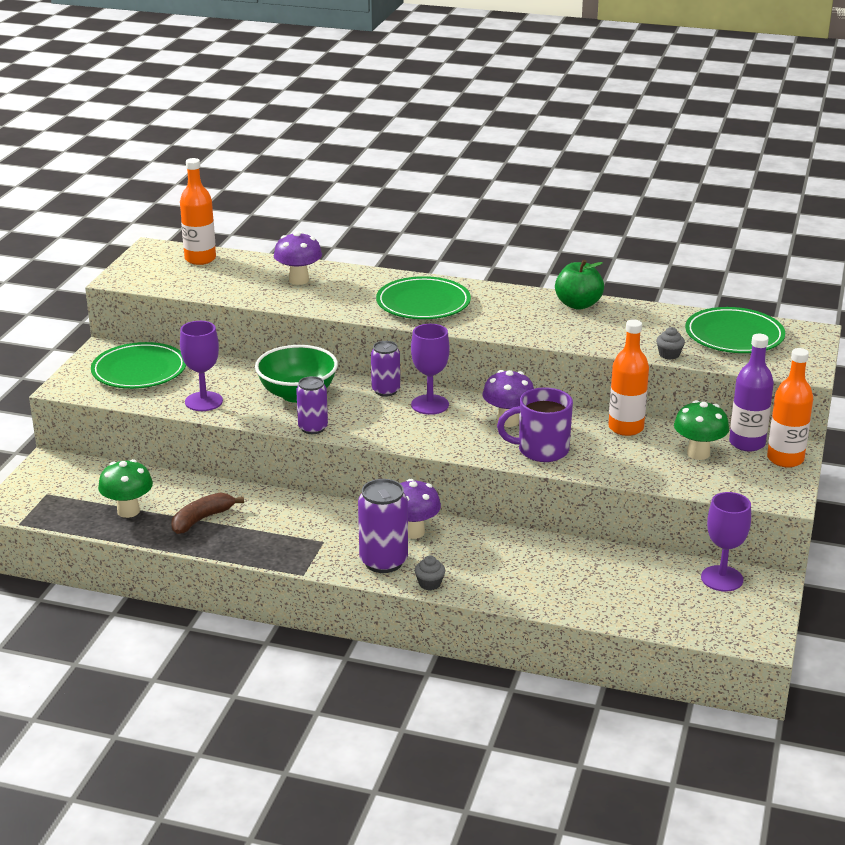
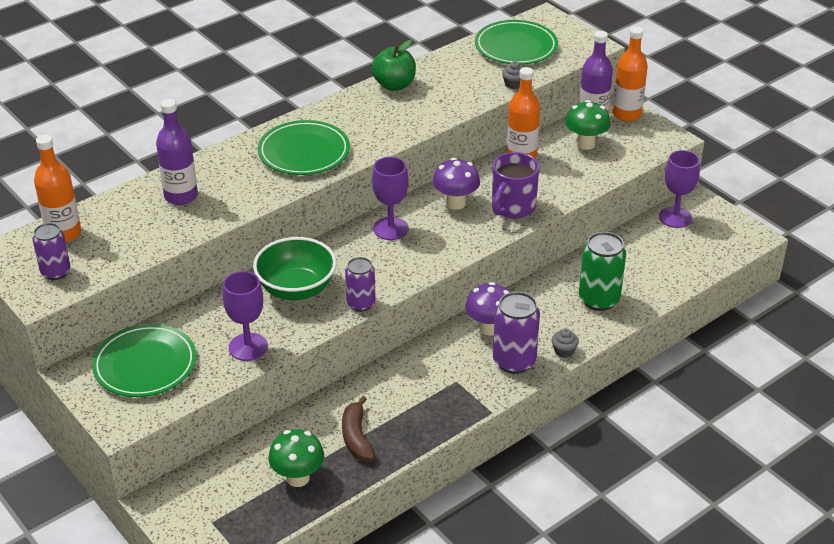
camera: 55 degrees left, 10 degrees up
purple mushroom [274,231,322,285] -> purple bottle [156,99,198,205]
purple can [371,341,400,397] -> purple can moved to [33,223,70,280]
none -> green can [579,232,626,311]

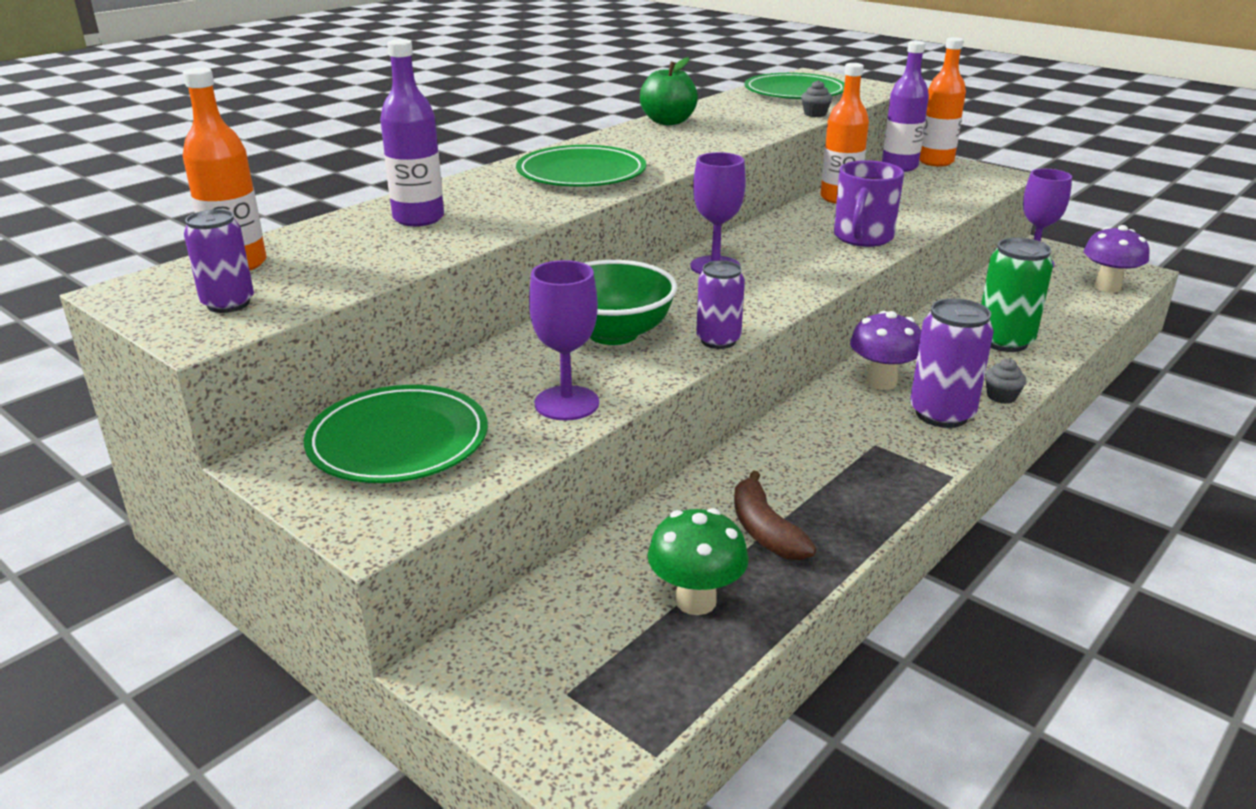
camera: 10 degrees left, 10 degrees down
purple mushroom [433,158,480,210] -> purple mushroom moved to [1084,225,1149,292]
green mushroom [565,100,611,150] -> none

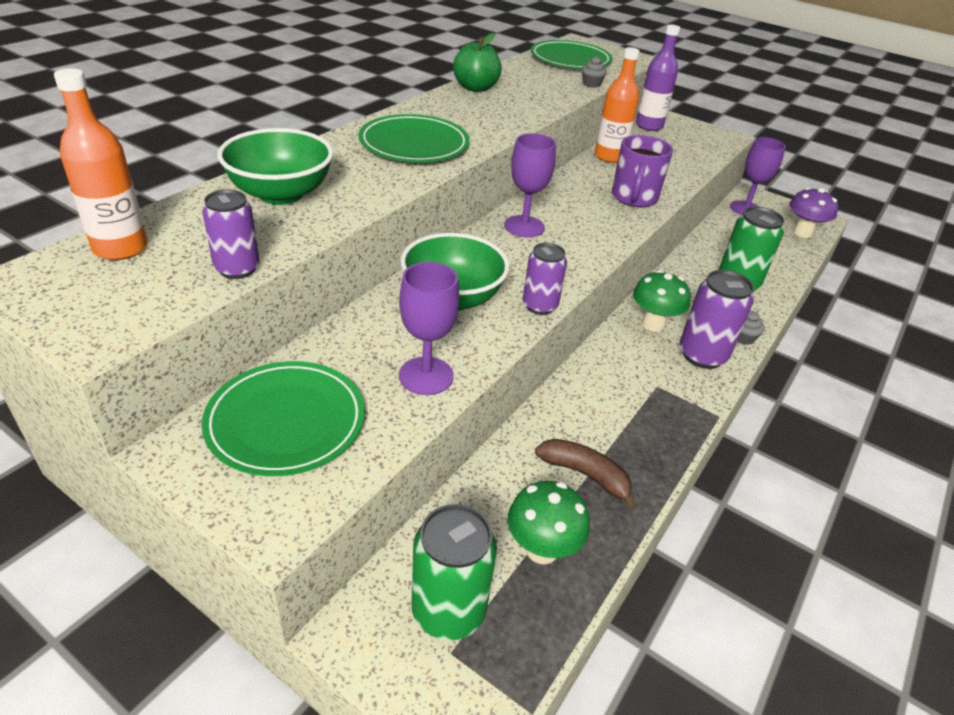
camera: 10 degrees left, 10 degrees up
purple can [184,209,254,313] -> purple can moved to [202,189,260,279]
purple bottle [380,39,444,226] -> green bowl [217,128,333,205]
brown banana [734,470,816,560] -> brown banana turned 150 degrees clockwise [535,439,637,510]
purple mushroom [850,311,921,390] -> green mushroom [633,270,691,332]
orange bottle [919,37,966,167] -> none
none -> green can [411,504,497,640]

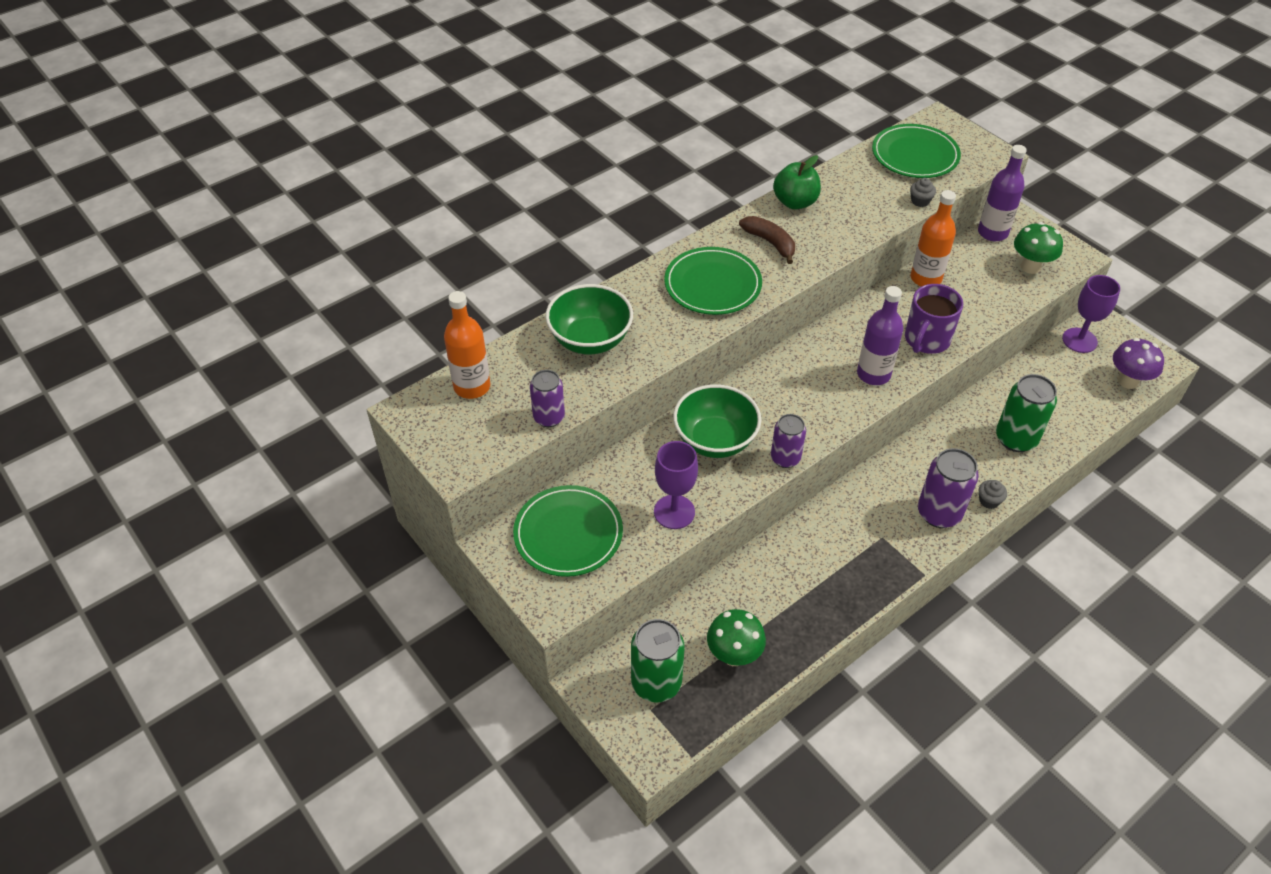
camera: 20 degrees right, 10 degrees up
purple goblet [504,133,556,238] -> none
brown banana [535,439,637,510] -> brown banana moved to [739,216,795,264]
green mushroom [633,270,691,332] -> green mushroom moved to [1014,222,1063,274]
none -> purple bottle [857,286,903,385]

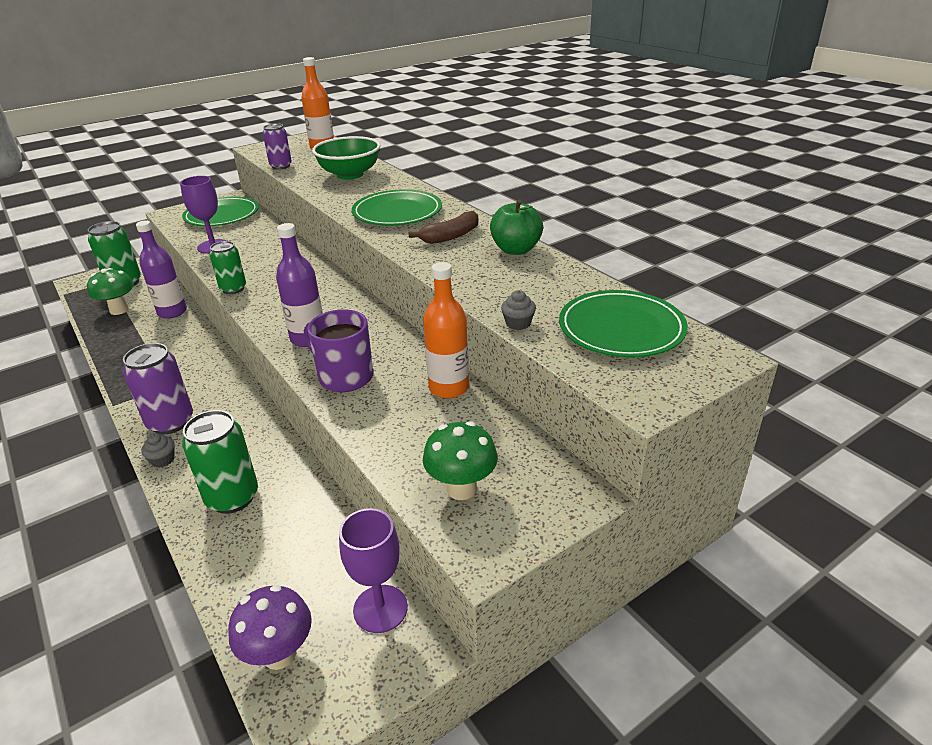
camera: 95 degrees right, 15 degrees down
green bowl [673,384,761,458] -> none
purple can [771,414,806,468] -> green can [210,241,246,294]
purple bottle [978,145,1027,241] -> purple bottle moved to [136,221,187,319]

